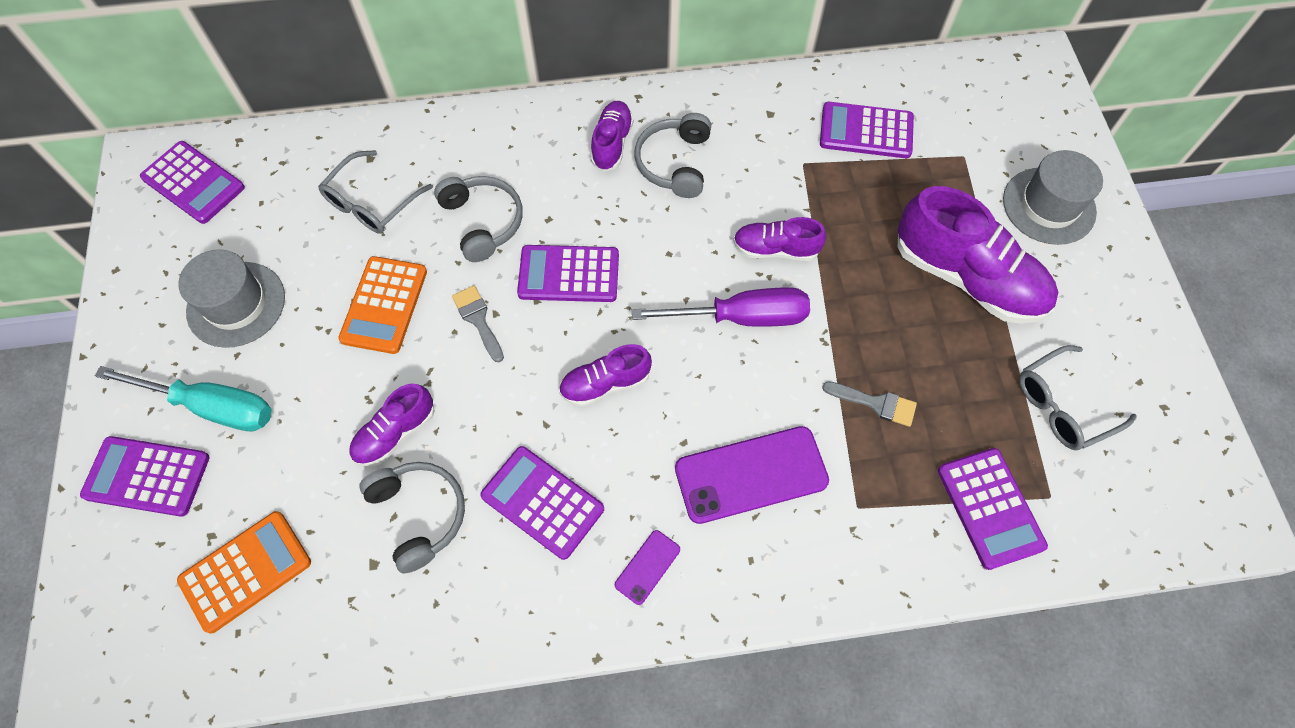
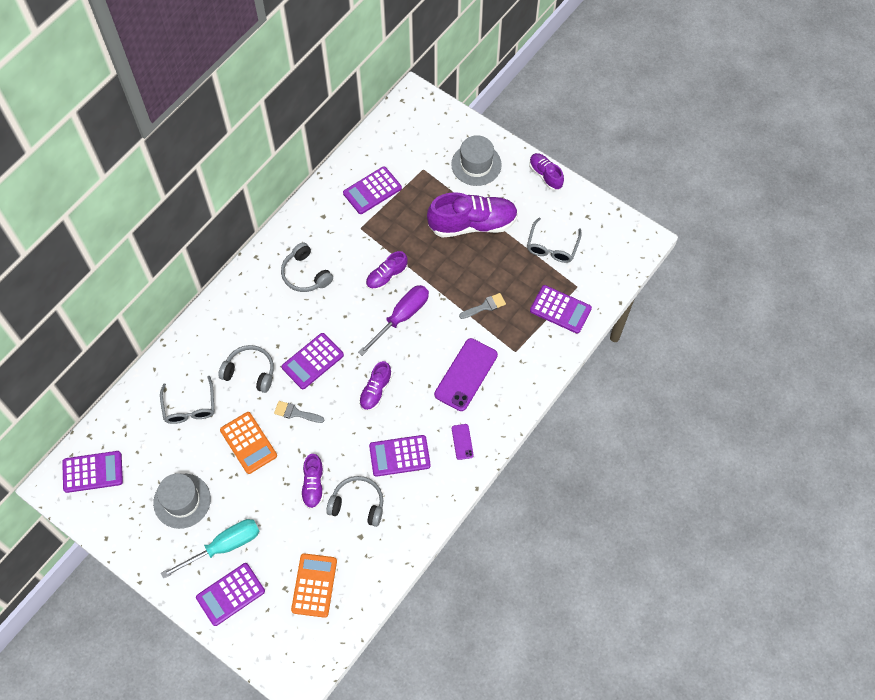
camera: 45 degrees left, 0 degrees up
purple shoe [591,101,634,172] -> purple shoe moved to [529,153,564,190]

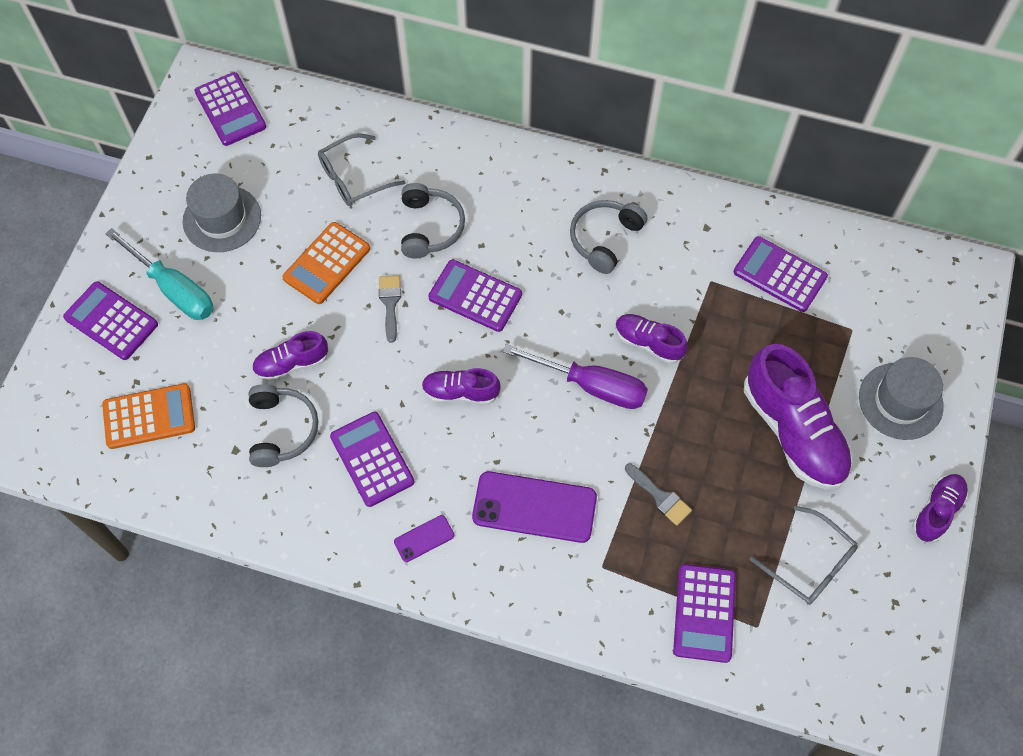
camera: 70 degrees right, 0 degrees up
grey glasses [527,217,582,263] -> grey glasses turned 135 degrees counterclockwise [750,506,858,605]

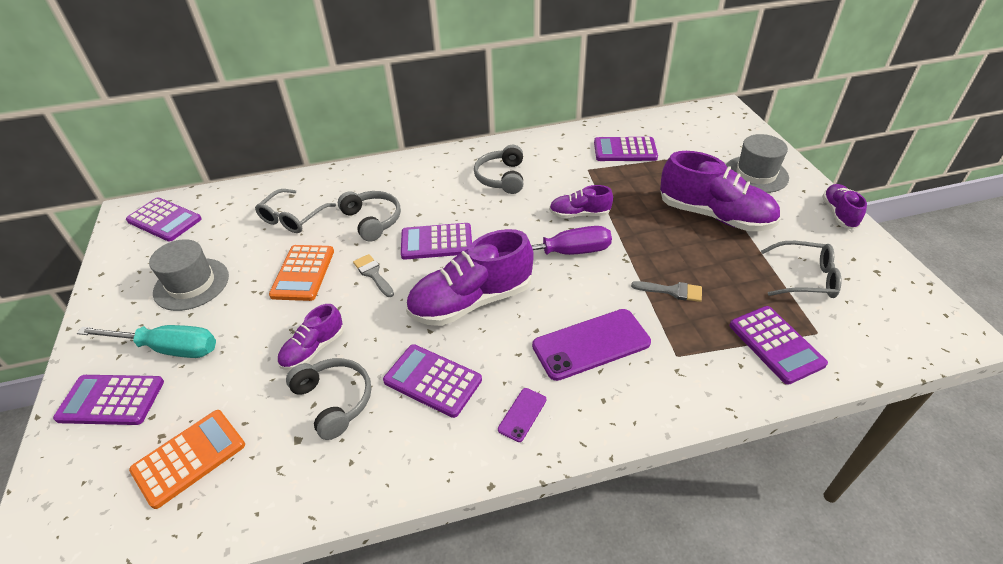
camera: 30 degrees left, 20 degrees down
purple shoe [422,368,501,405] -> purple shoe [406,229,534,326], size x1.88

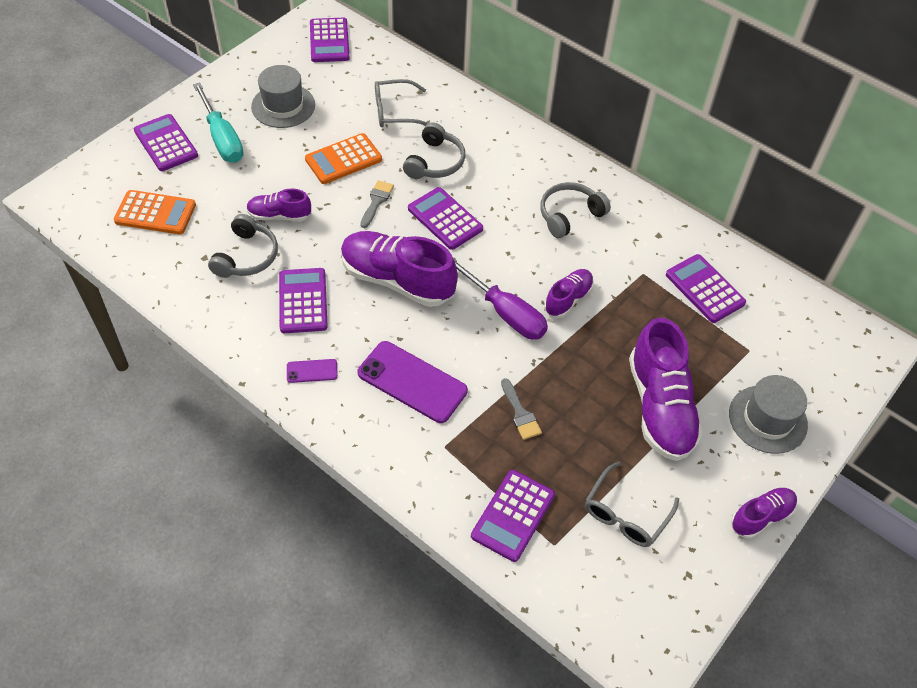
camera: 50 degrees right, 10 degrees up
purple shoe [549,185,613,218] -> purple shoe turned 75 degrees clockwise [544,269,594,318]
grey glasses [761,241,842,298] -> grey glasses turned 60 degrees clockwise [585,462,679,547]

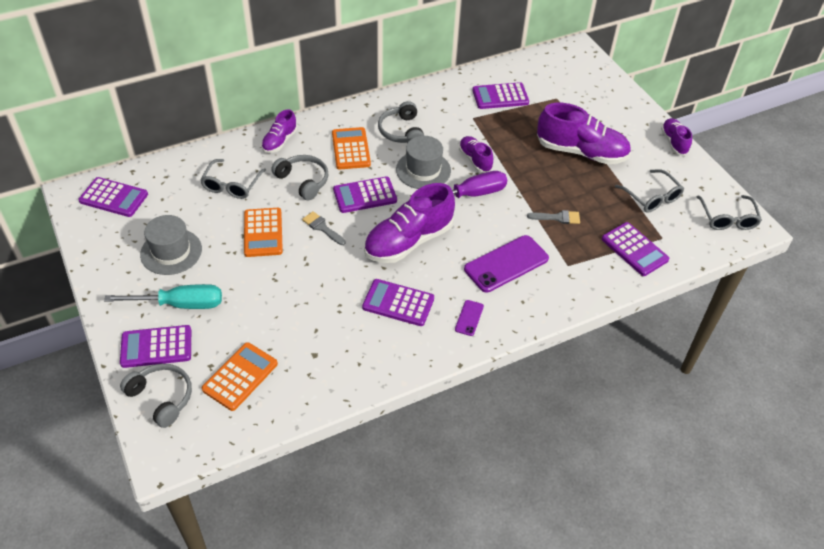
camera: 65 degrees left, 5 degrees down
grey headphones [208,214,278,278] -> grey headphones moved to [120,364,192,428]
purple shoe [247,189,311,221] -> purple shoe moved to [261,109,297,153]
grey hat [729,375,808,454] -> grey hat moved to [396,136,451,189]
none -> orange calculator [332,127,371,169]
none -> grey glasses [697,195,762,230]

